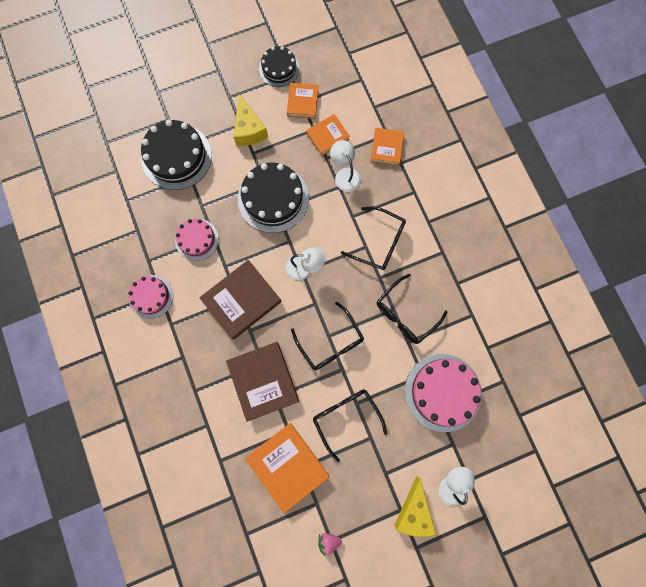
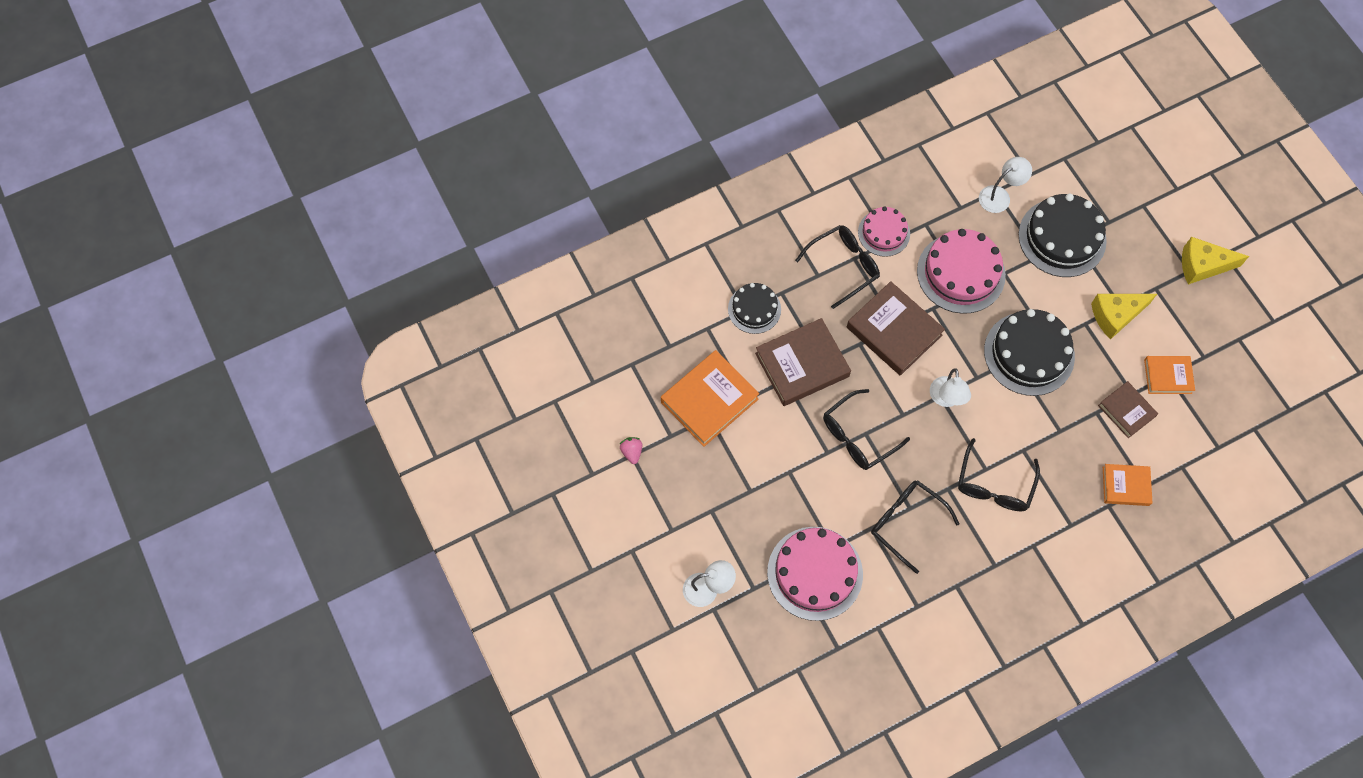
camera: 85 degrees right, 10 degrees down
pink cake [175,219,219,261] -> pink cake [917,229,1006,314], size x1.67
black cake [259,46,299,87] -> black cake moved to [728,283,781,334]
orange book [306,114,350,156] -> brown book [1098,381,1158,438]
black glasses [313,389,387,462] -> black glasses moved to [795,225,880,309]
white lamp [330,140,361,192] -> white lamp moved to [979,157,1032,213]
yellow cheese [394,476,436,537] -> yellow cheese moved to [1182,237,1249,285]

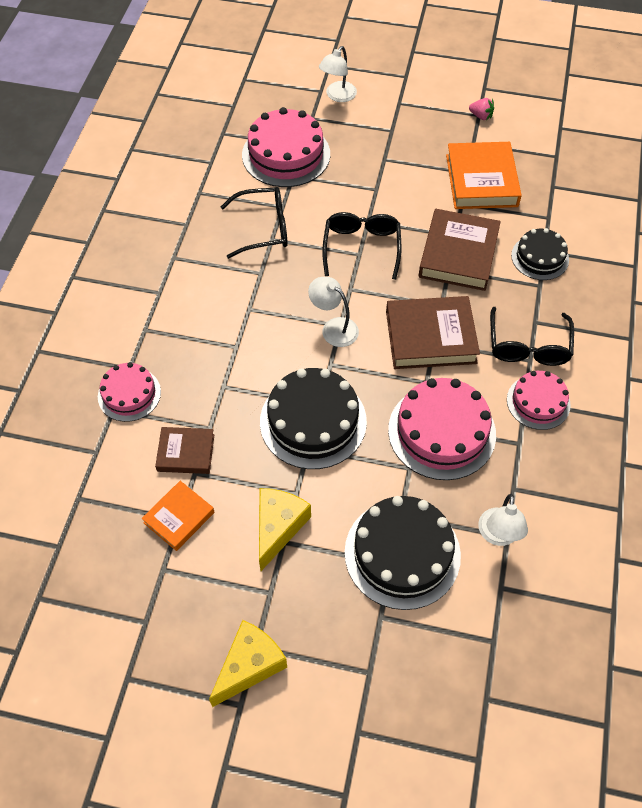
camera: 130 degrees right, 10 degrees down
black glasses [958,438,1040,511] -> none
orange book [1103,464,1153,506] -> pink cake [98,362,161,422]

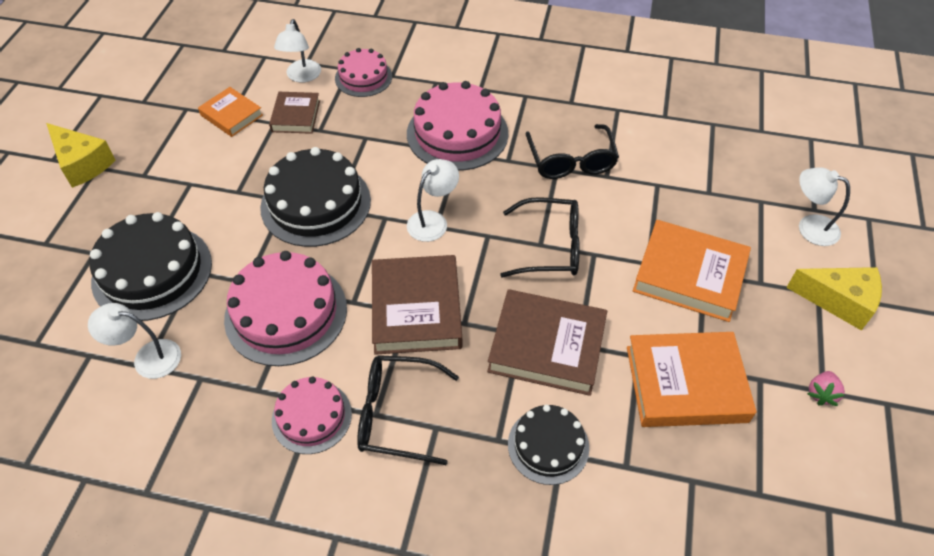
camera: 90 degrees right, 5 degrees down
pink cake [242,107,330,187] -> pink cake moved to [407,81,508,171]
yellow cheese [259,488,311,571] -> yellow cheese moved to [786,267,882,331]
none -> white lamp [274,19,321,83]
none -> orange book [633,220,751,322]

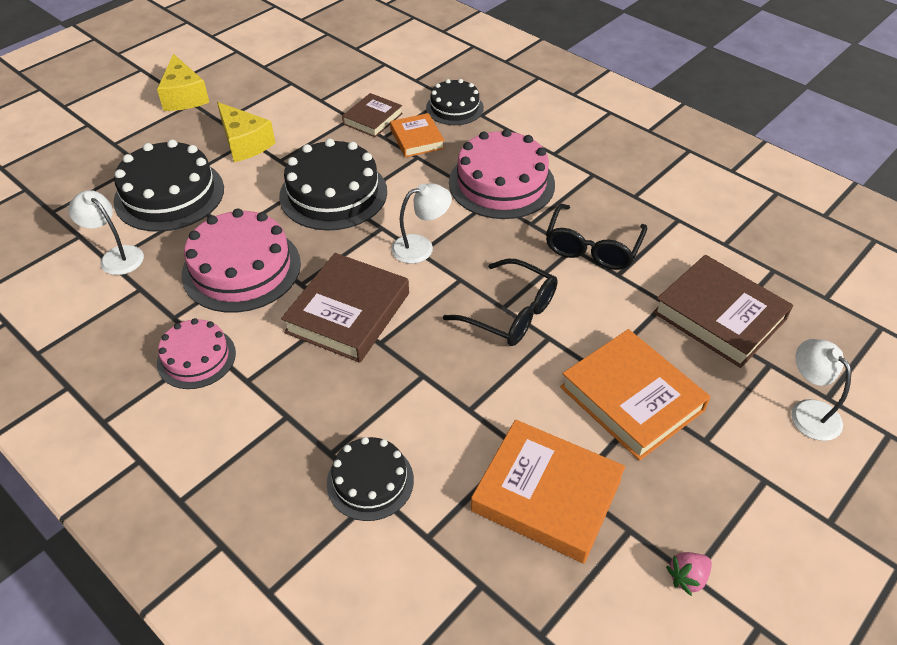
camera: 30 degrees right, 5 degrees down
orange book [198,87,263,137] -> orange book moved to [390,113,445,157]
white lamp [274,19,321,83] -> none
pink cake [335,48,392,97] -> black cake [426,79,484,125]
black glasses [357,355,459,465] -> none
brown book [487,289,607,396] -> brown book moved to [653,255,793,368]
yellow cheese [786,267,882,331] -> yellow cheese moved to [217,102,275,162]

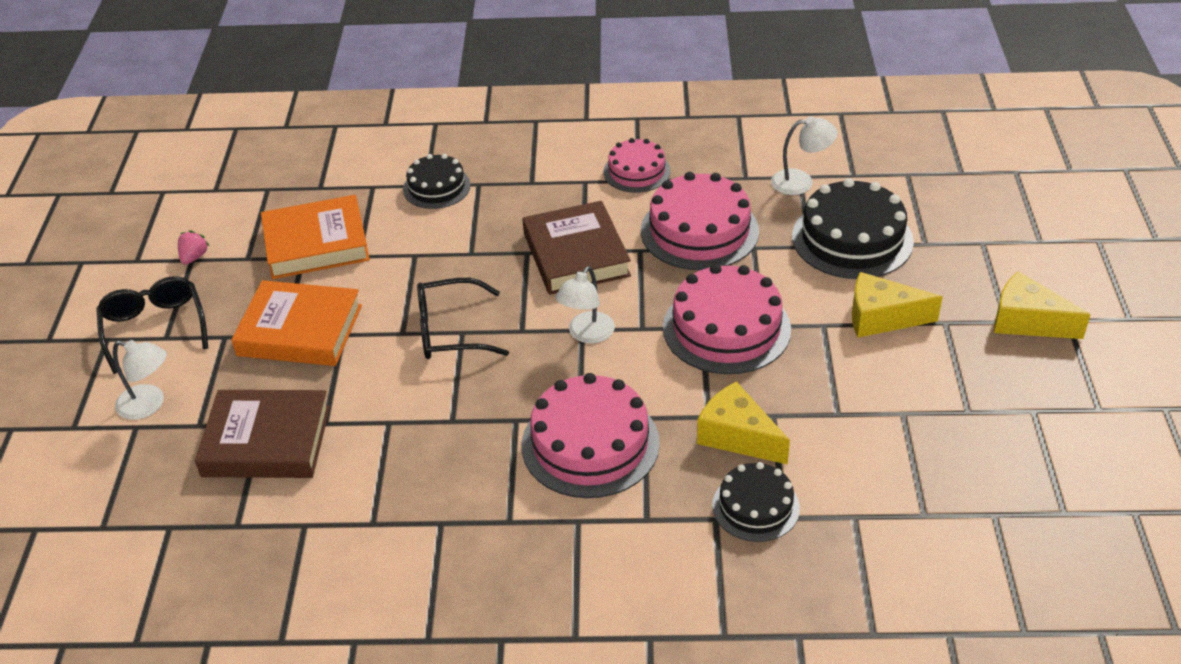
camera: 140 degrees right, 5 degrees down
black cake [279,138,387,231] -> pink cake [663,264,791,374]
brown book [342,93,403,137] -> none
orange book [390,113,445,157] -> yellow cheese [697,381,790,465]
black glasses [546,204,647,270] -> black glasses moved to [96,276,208,374]

